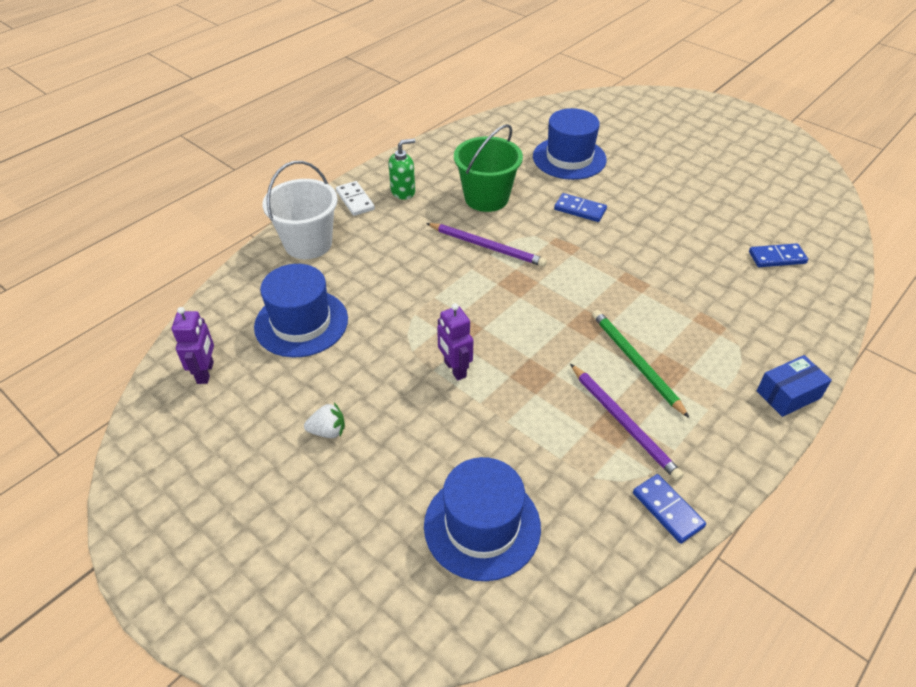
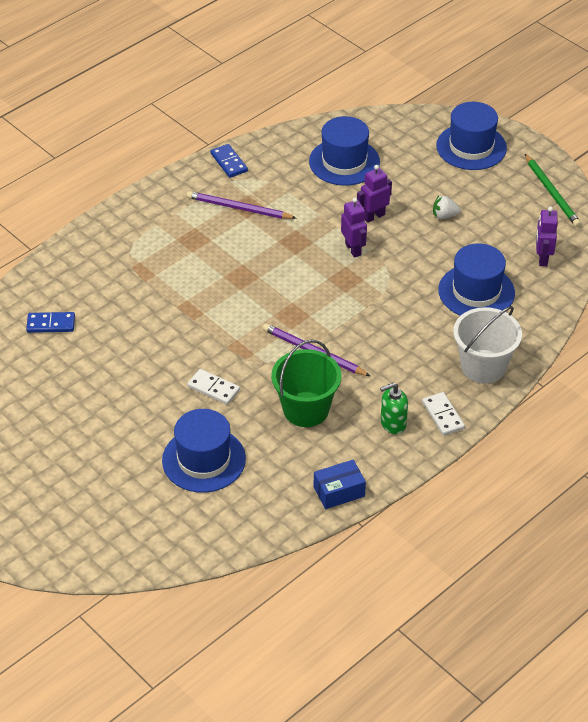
camera: 175 degrees left, 0 degrees up
blue domino [554,193,607,222] -> white domino [187,369,240,405]
purple pencil [570,364,684,481] -> purple pencil turned 45 degrees counterclockwise [187,191,296,219]
green pencil [592,310,689,418] -> green pencil moved to [525,154,581,227]
blue box [757,355,832,417] -> blue box moved to [314,459,366,509]
none -> purple robot [357,165,392,223]
none -> blue hat [436,102,507,170]

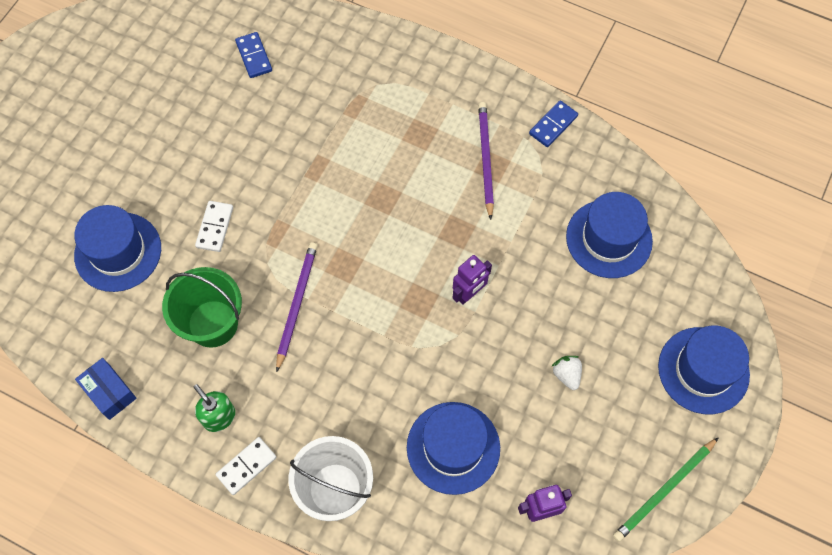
camera: 70 degrees right, 20 degrees up
purple robot [357,165,392,223] -> none

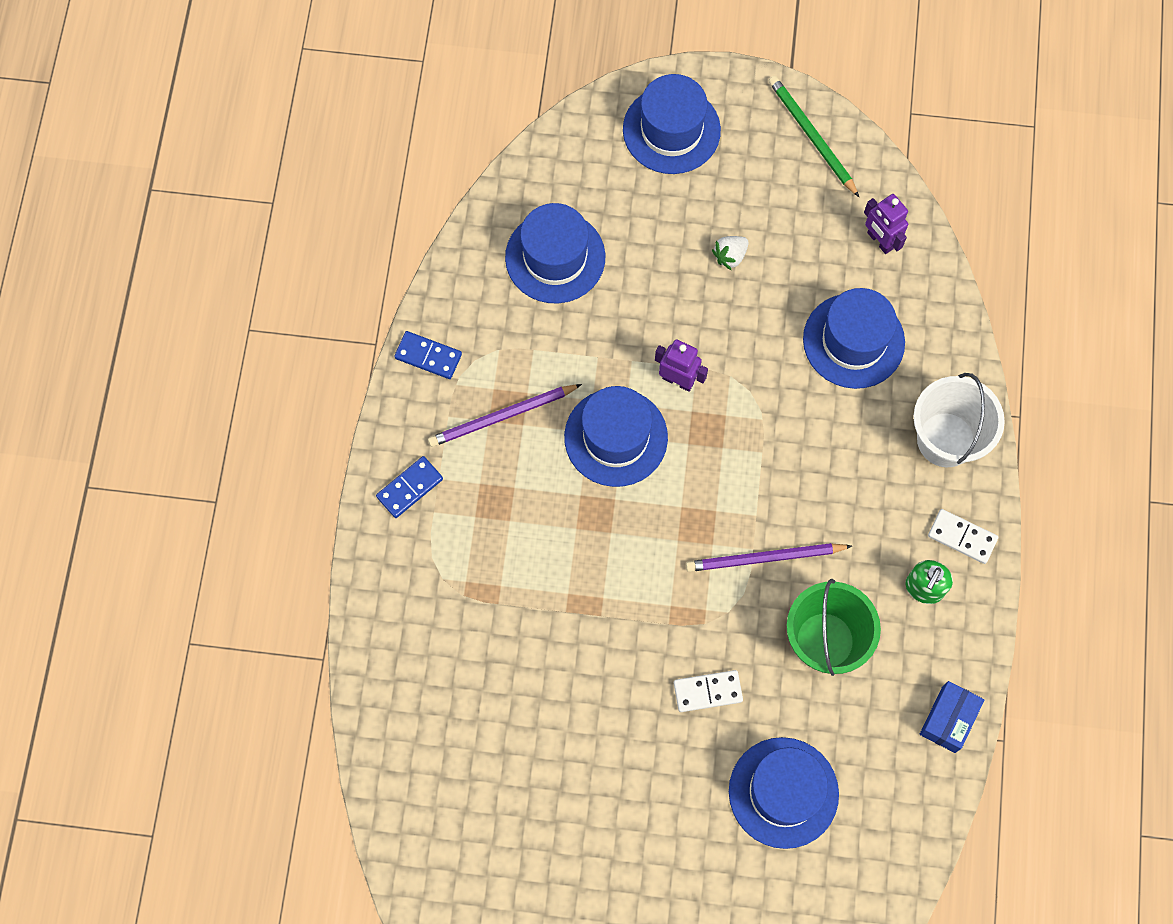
camera: 110 degrees left, 5 degrees up
blue domino [235,32,272,78] -> blue domino moved to [376,456,443,518]
green pencil [613,437,719,542] -> green pencil turned 150 degrees counterclockwise [768,76,859,197]
none -> blue hat [564,386,668,487]

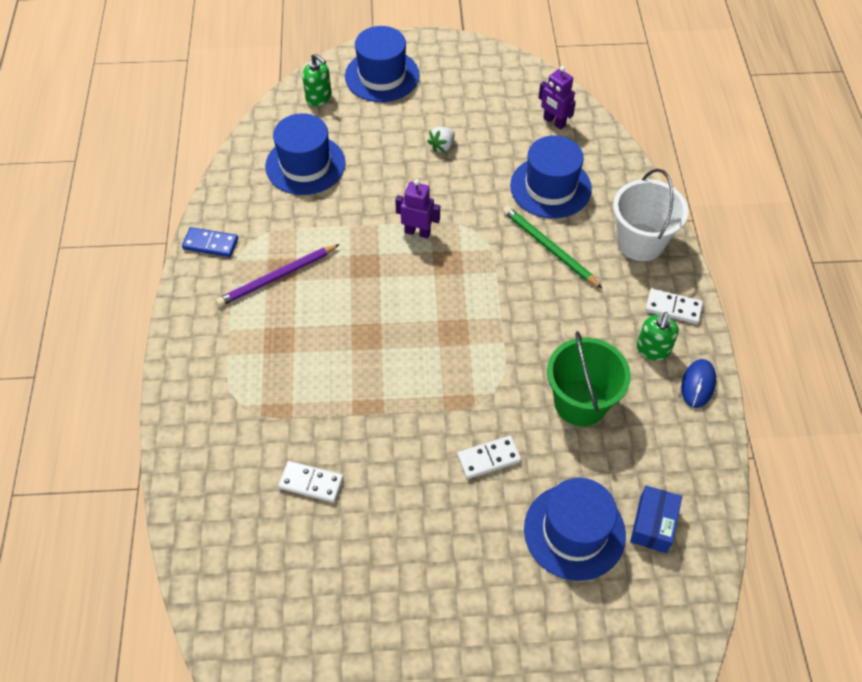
camera: 10 degrees left, 15 degrees down
blue domino [376,456,443,518] -> none
blue hat [564,386,668,487] -> none
purple pencil [686,543,852,572] -> none
green pencil [768,76,859,197] -> green pencil moved to [503,206,602,288]
blue box [920,681,984,753] -> blue box moved to [630,485,682,553]
none -> white domino [278,461,343,503]
none -> green soap dispenser [302,53,332,106]
none -> blue mouse [681,359,716,408]

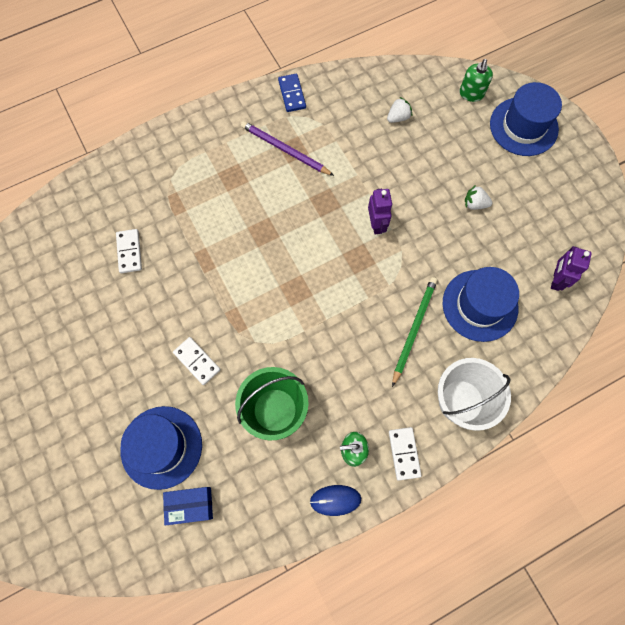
camera: 65 degrees right, 15 degrees up
blue hat [265,113,345,195] -> white strawberry [387,97,412,123]

